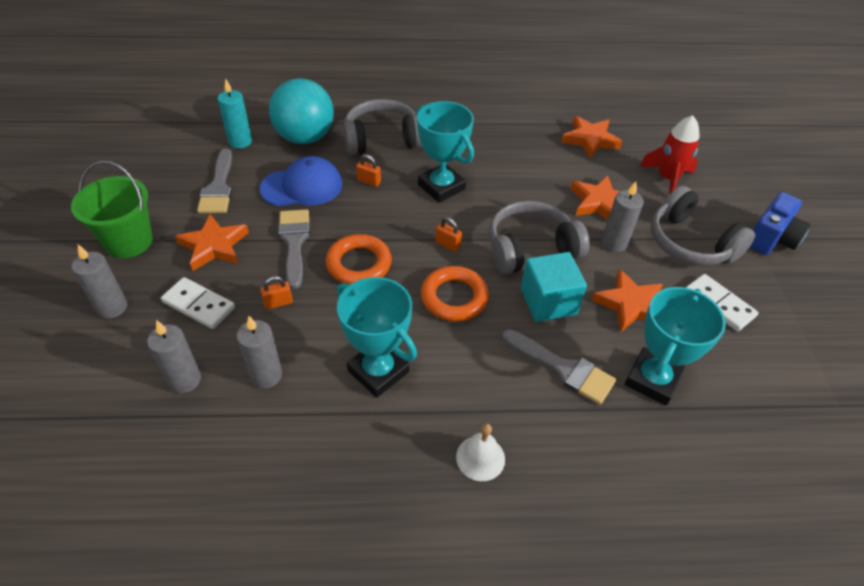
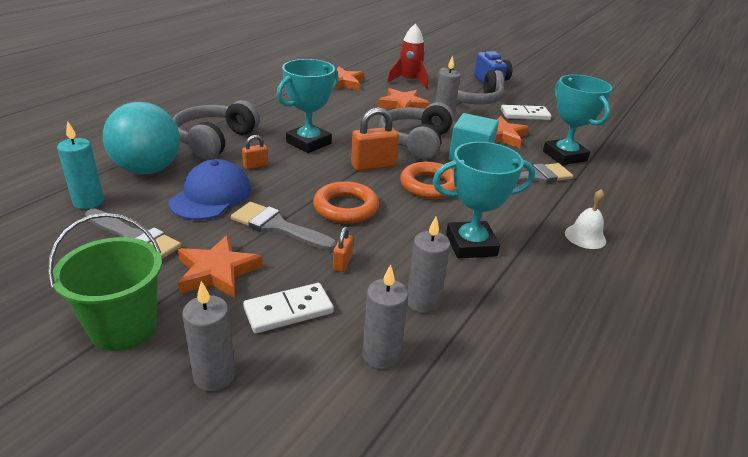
camera: 55 degrees left, 15 degrees down
turquoise trophy [417,101,474,203] -> turquoise trophy turned 45 degrees counterclockwise [276,59,339,153]
orange padlock [435,217,462,252] -> orange padlock [351,107,399,171], size x1.88

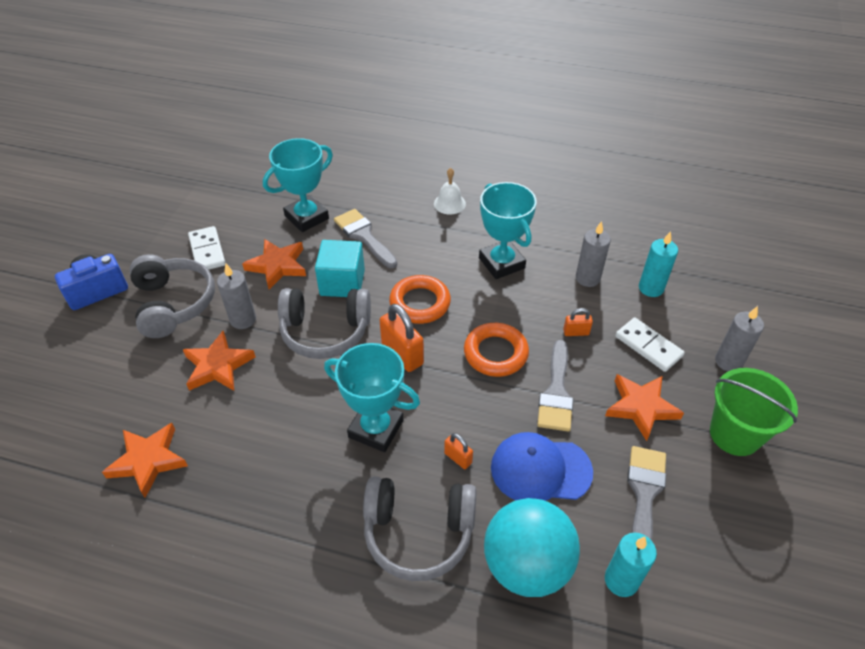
camera: 105 degrees left, 15 degrees up
grey candle [362,264,408,370] -> turquoise candle [639,231,678,297]
red rocket [387,24,428,89] -> none

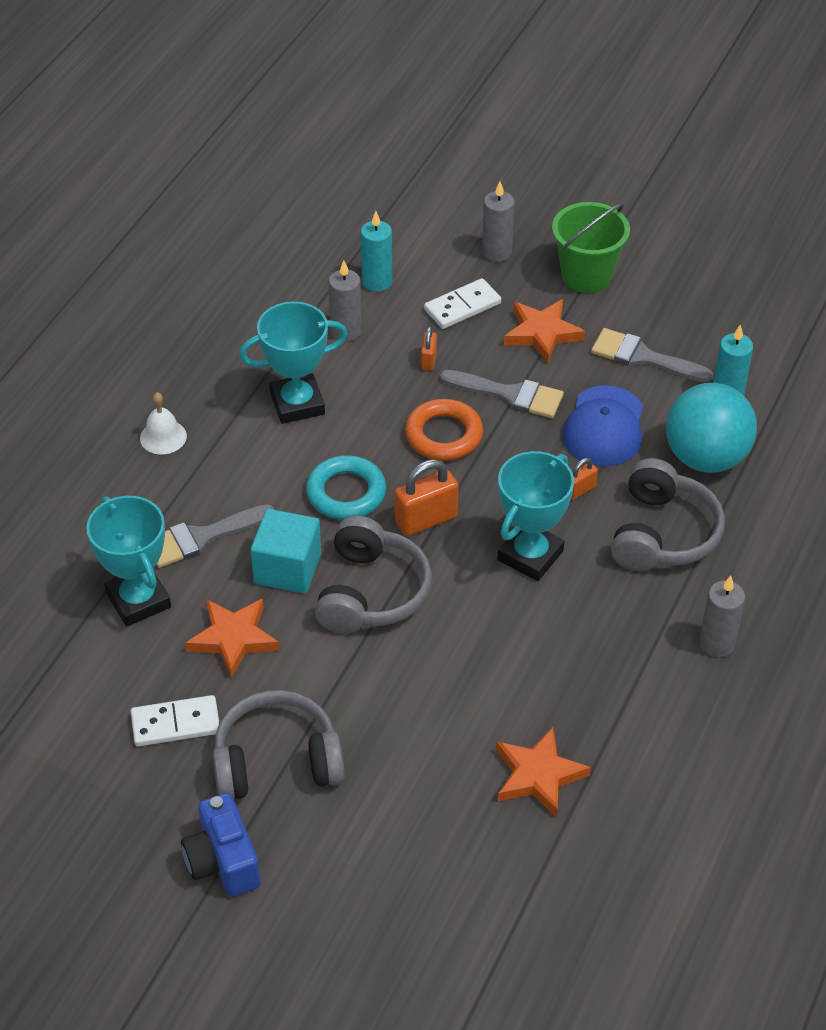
camera: 80 degrees left, 0 degrees up
orange star [183,331,256,391] -> none
grey candle [217,264,256,329] -> grey candle moved to [700,576,745,657]
orange ring [389,275,451,324] -> turquoise ring [306,455,386,520]

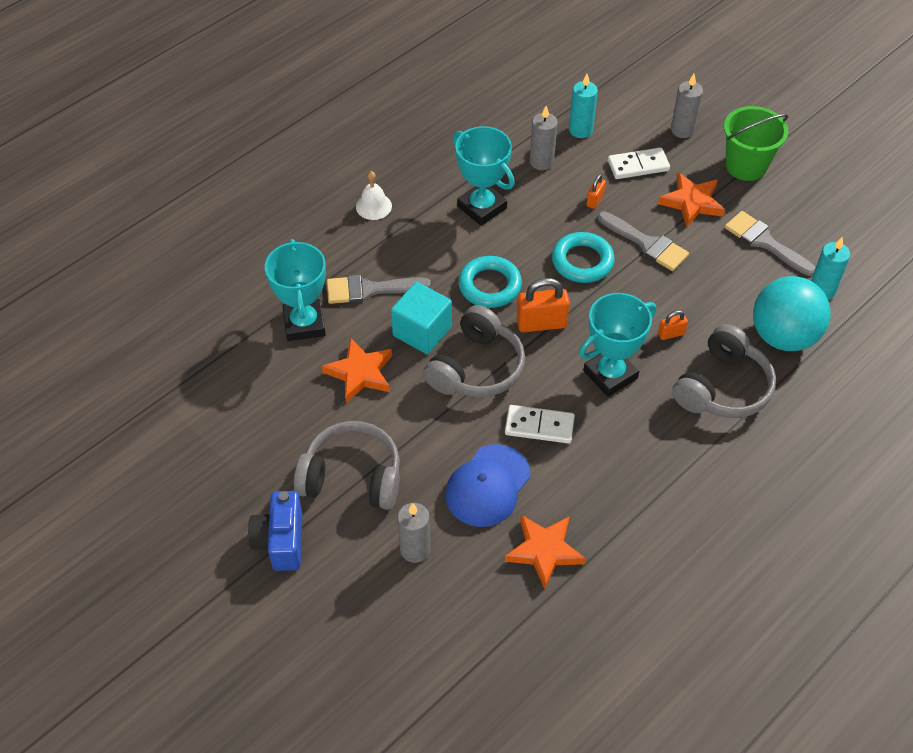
camera: 20 degrees right, 5 degrees up
white domino [131,695,219,747] -> white domino moved to [505,405,575,444]
turquoise trophy [239,302,348,424] -> turquoise trophy turned 45 degrees clockwise [453,126,515,226]
orange ring [405,399,483,460] -> turquoise ring [552,232,615,283]
blue cap [563,385,643,466] -> blue cap moved to [445,444,531,527]
grey candle [700,576,745,657] -> grey candle moved to [397,503,431,563]

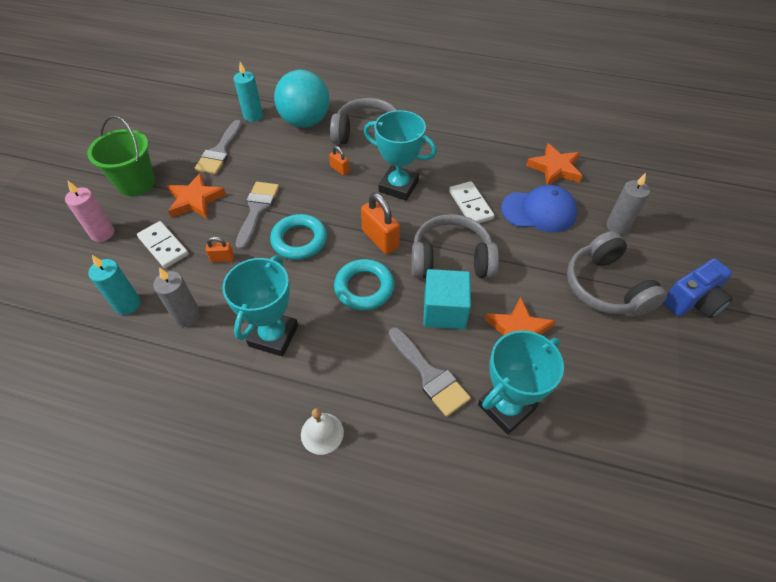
camera: 120 degrees left, 0 degrees up
grey candle [671,74,703,138] -> pink candle [65,180,114,242]

